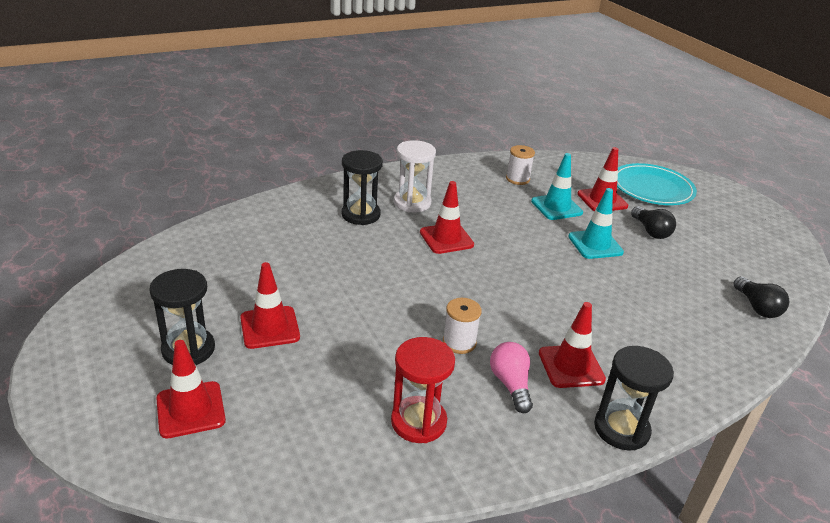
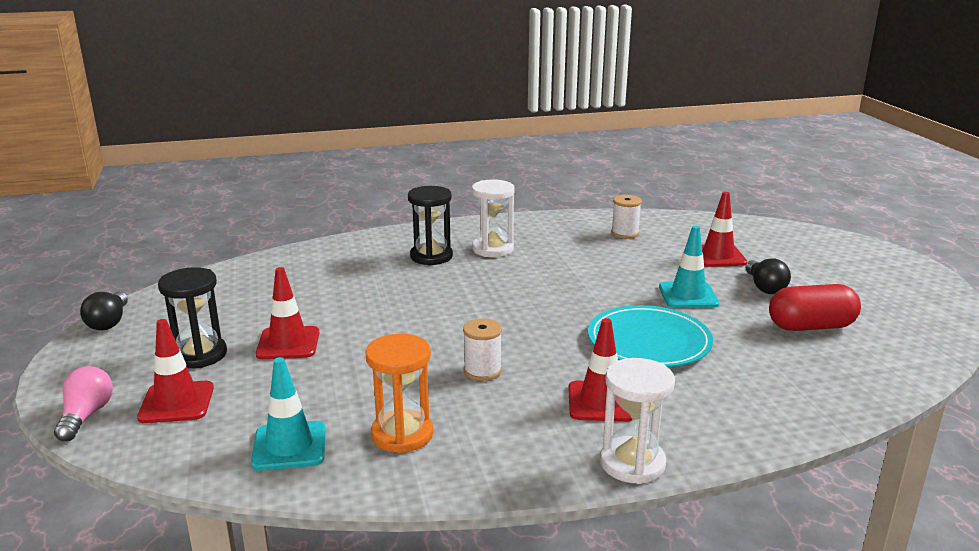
camera: 15 degrees right, 10 degrees down
red hourglass [391,337,455,443] -> orange hourglass [365,334,433,453]
red traffic cone [420,181,474,254] -> none
pink light bulb [490,342,533,413] -> pink light bulb moved to [54,366,113,442]
turquoise traffic cone [531,153,583,220] -> turquoise traffic cone moved to [251,357,326,471]
black hourglass [594,346,674,450] -> white hourglass [600,358,675,484]
turquoise plate [617,163,697,205] -> turquoise plate moved to [588,305,713,367]
black light bulb [734,277,789,318] -> black light bulb moved to [80,292,128,330]
none -> red capsule [769,284,861,331]

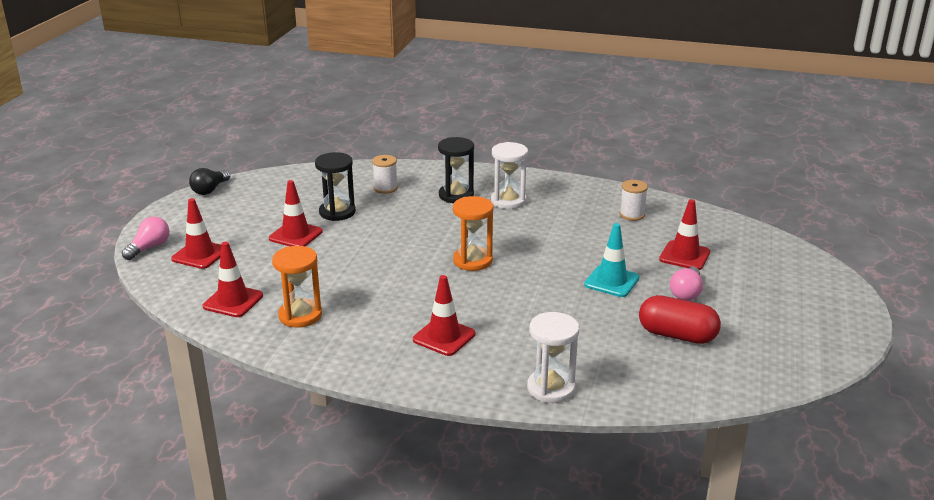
camera: 30 degrees right, 5 degrees up
black hourglass [158,267,227,368] -> black hourglass moved to [315,152,356,221]
turquoise traffic cone [251,357,326,471] -> red traffic cone [203,242,263,317]
white spool [463,318,502,381] -> white spool moved to [372,155,398,194]
turquoise plate [588,305,713,367] -> none
white hourglass [600,358,675,484] -> white hourglass moved to [527,312,579,403]
black light bulb [745,258,791,294] -> pink light bulb [670,267,703,301]
none -> orange hourglass [453,196,494,271]

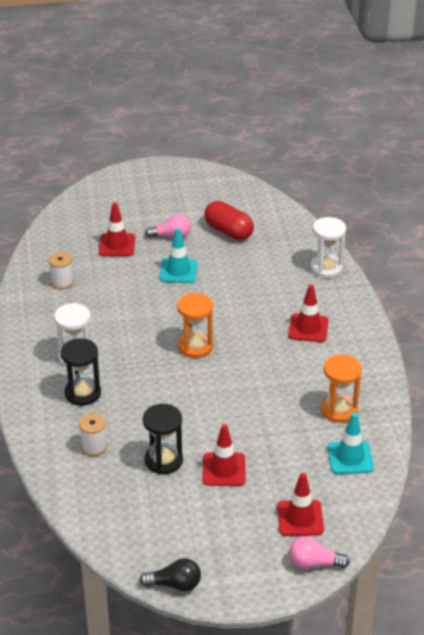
camera: 115 degrees left, 10 degrees up
red traffic cone [203,242,263,317] -> turquoise traffic cone [327,412,374,474]
red capsule [639,295,721,344] -> red capsule turned 45 degrees counterclockwise [204,201,254,240]

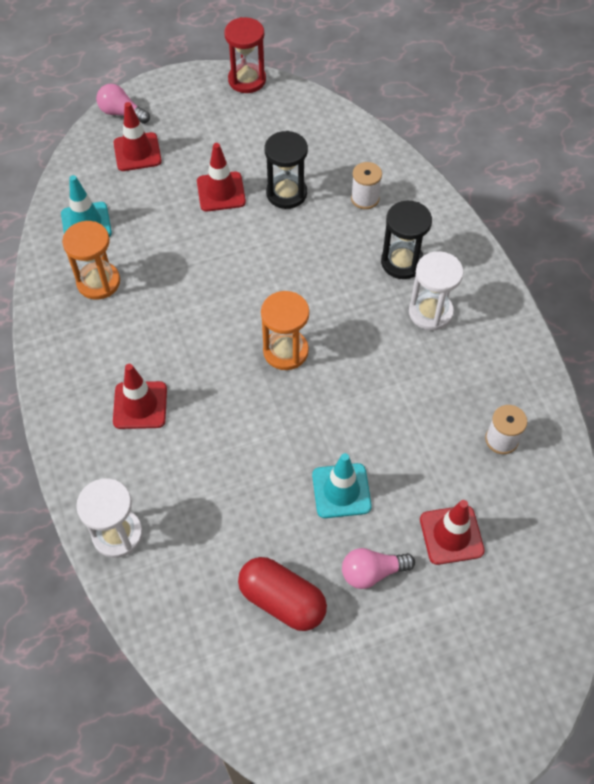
camera: 170 degrees right, 20 degrees up
black light bulb [139,558,201,591] -> red hourglass [224,17,266,93]
pink light bulb [289,536,350,569] -> pink light bulb turned 150 degrees counterclockwise [96,84,150,124]

